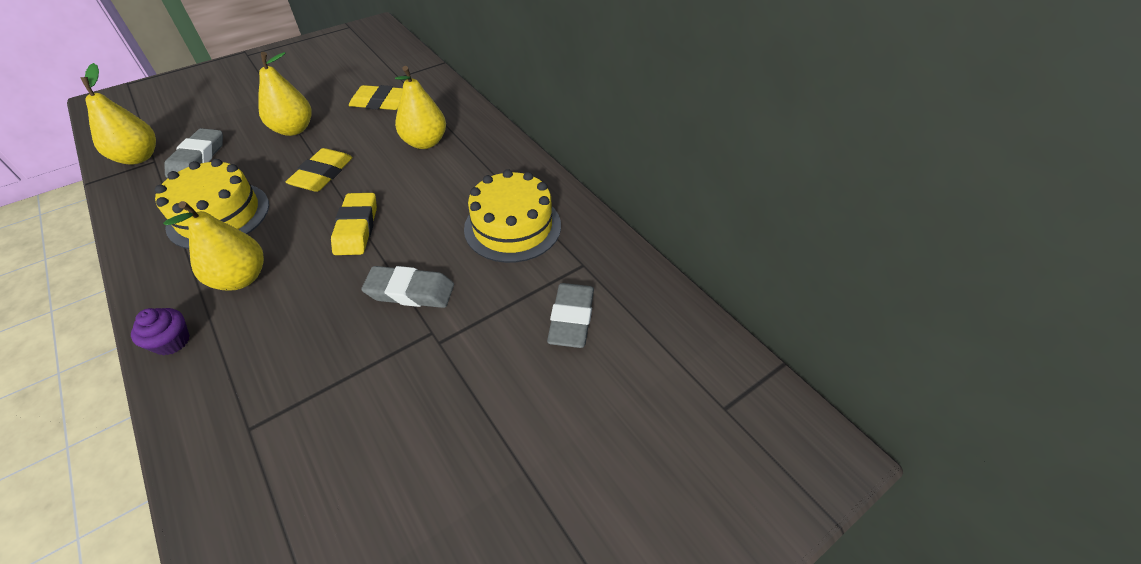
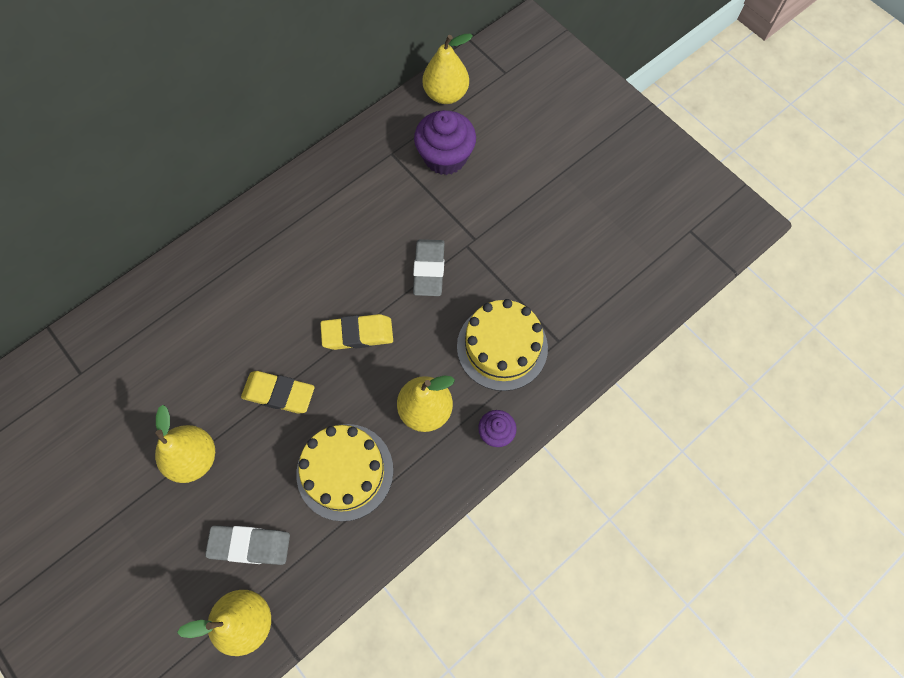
camera: 95 degrees left, 20 degrees up
yellow eraser [349,85,403,110] -> none
yellow pear [395,66,446,149] -> yellow pear moved to [422,34,473,104]
yellow cake [464,169,561,263] -> yellow cake moved to [457,299,548,391]
grey eraser [547,283,594,348] -> purple cupcake [414,110,476,175]

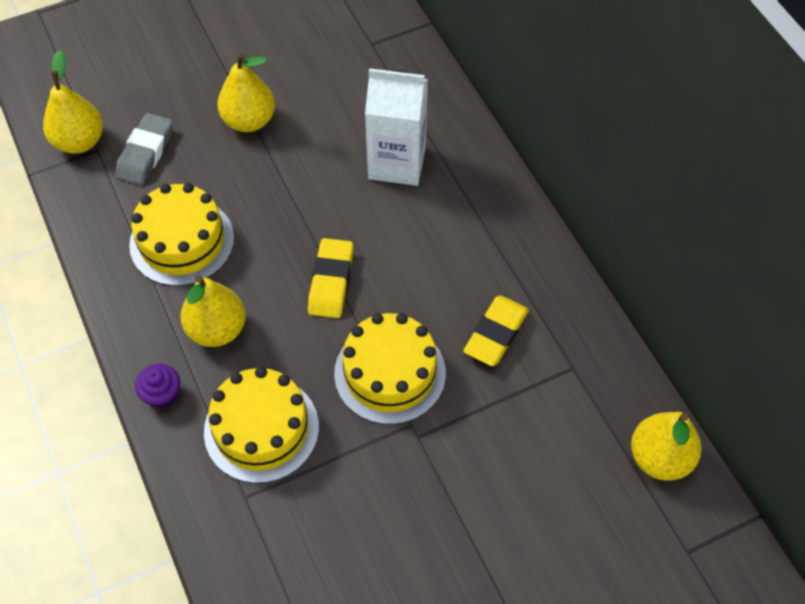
camera: 105 degrees right, 10 degrees down
yellow eraser [241,371,315,413] -> yellow eraser moved to [463,296,529,366]
grey eraser [413,239,445,296] -> yellow cake [334,313,446,425]
purple cupcake [414,110,476,175] -> none
none -> white carton [365,68,428,186]

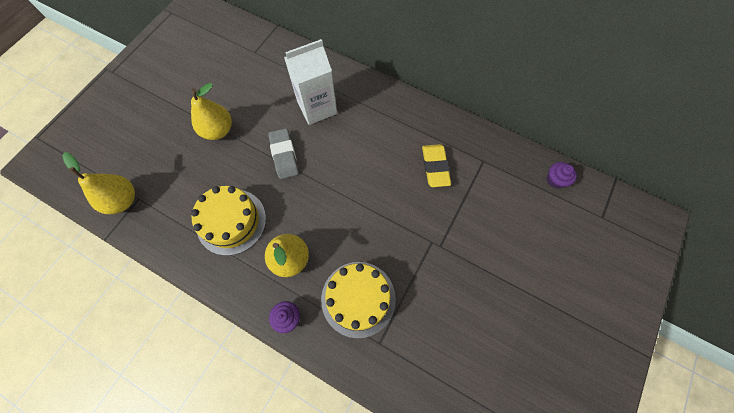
camera: 35 degrees left, 10 degrees up
grey eraser [115,113,173,185] -> grey eraser moved to [268,128,299,179]
yellow eraser [308,238,353,318] -> none
yellow cake [334,313,446,425] -> none
yellow pear [631,412,702,481] -> purple cupcake [547,162,577,189]

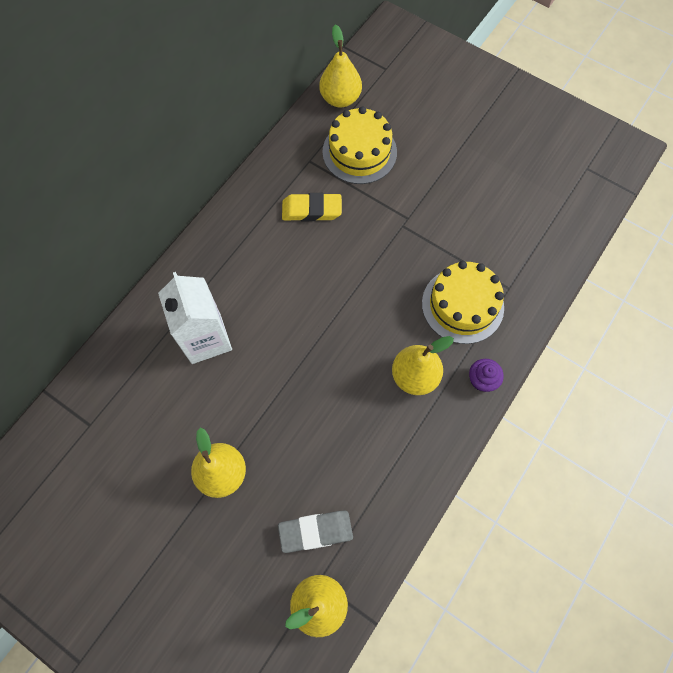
camera: 85 degrees left, 0 degrees up
yellow cake [191,186,266,256] -> yellow cake moved to [322,107,397,184]
grey eraser [268,128,299,179] -> grey eraser moved to [278,511,353,553]
purple cupcake [547,162,577,189] -> yellow pear [319,24,362,108]

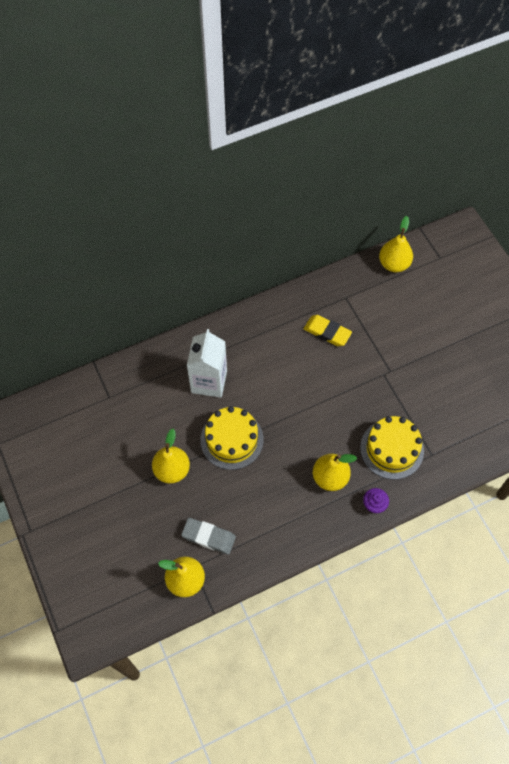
camera: 30 degrees right, 5 degrees down
yellow cake [322,107,397,184] -> yellow cake moved to [200,406,264,470]

